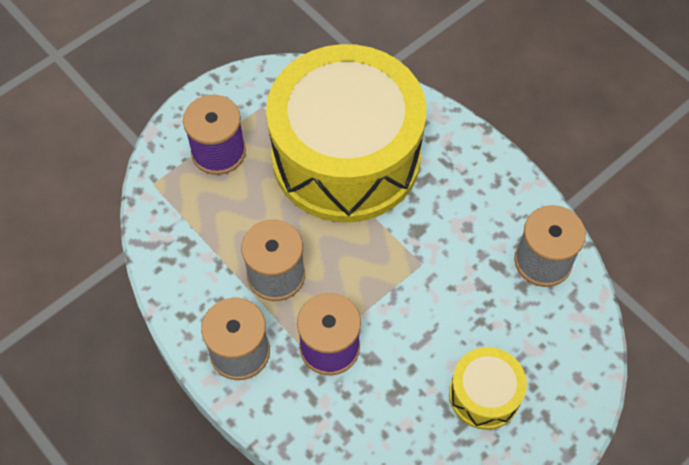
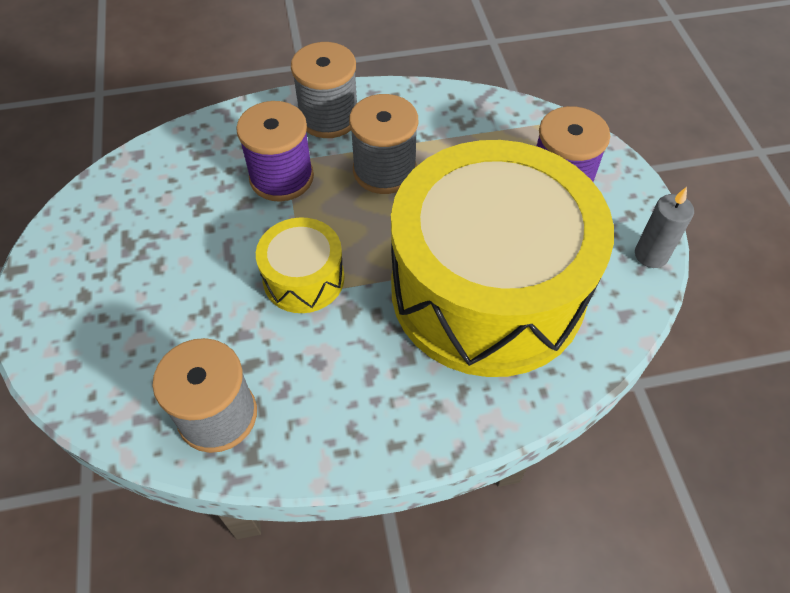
camera: 120 degrees right, 5 degrees down
yellow drum [449,347,527,430] -> yellow drum moved to [256,217,345,313]
none -> grey candle [635,187,694,268]

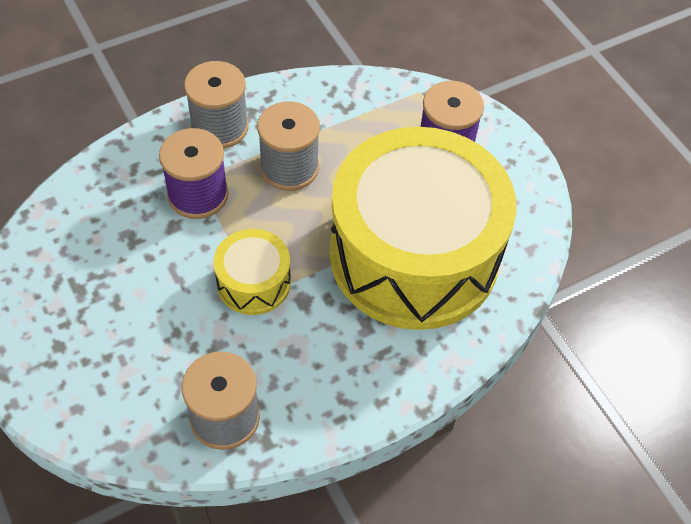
camera: 20 degrees left, 0 degrees up
grey candle [635,187,694,268] -> none

